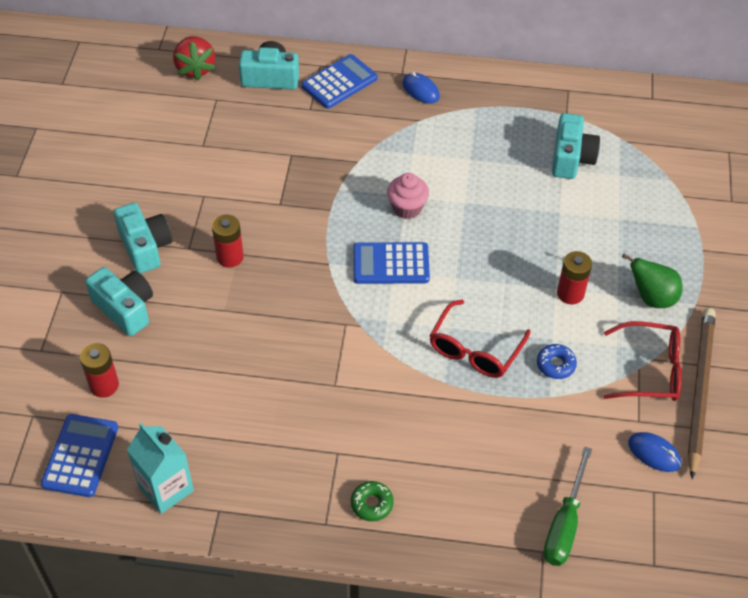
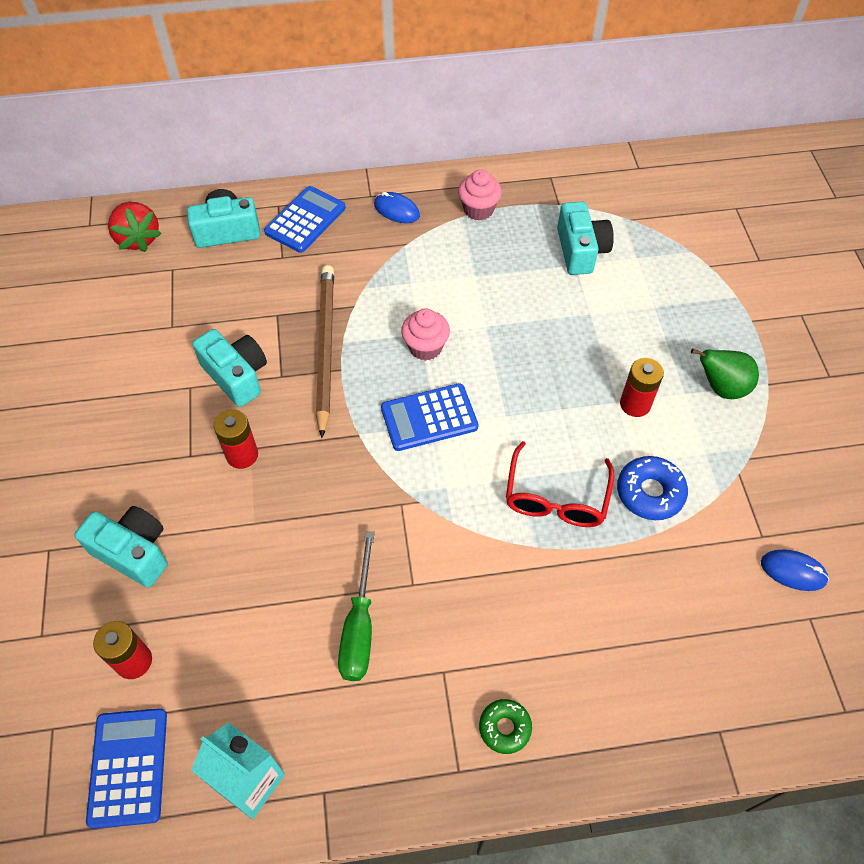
camera: 15 degrees left, 5 degrees up
turquoise camera [114,203,172,273] -> turquoise camera moved to [192,329,267,407]
blue donut [537,344,577,379] -> blue donut [617,456,688,520], size x1.51
green screwdriver [543,447,592,566] -> green screwdriver moved to [338,531,375,681]
red glasses [603,321,682,401] -> none
brown pencil [688,308,716,479] -> brown pencil moved to [316,265,334,438]
none -> pink cupcake [458,169,502,221]

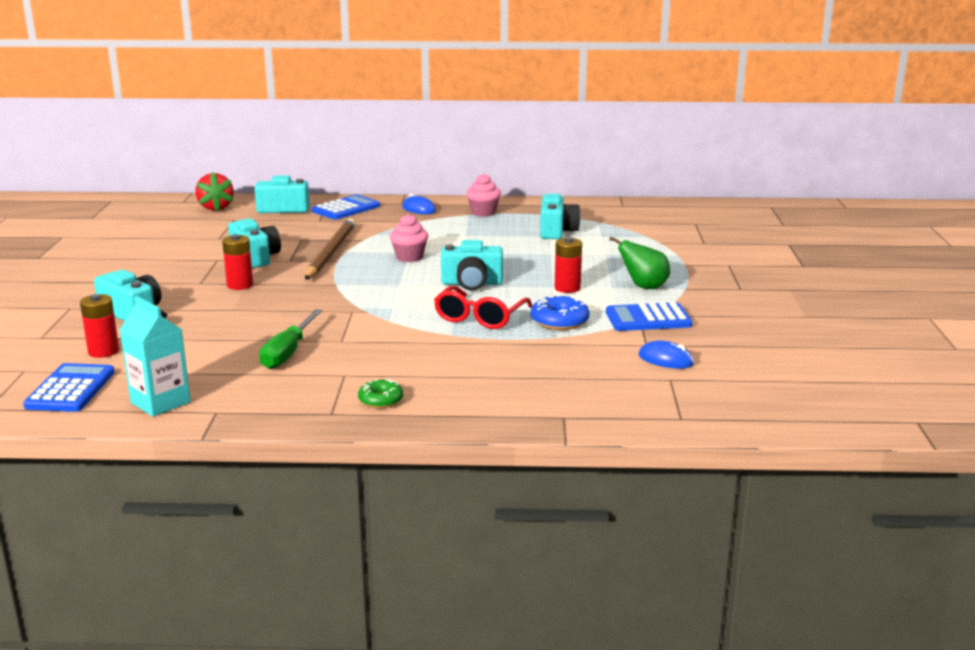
camera: 10 degrees right, 35 degrees down
blue calculator [381,383,478,451] -> blue calculator moved to [606,302,693,331]
none -> turquoise camera [441,240,503,291]

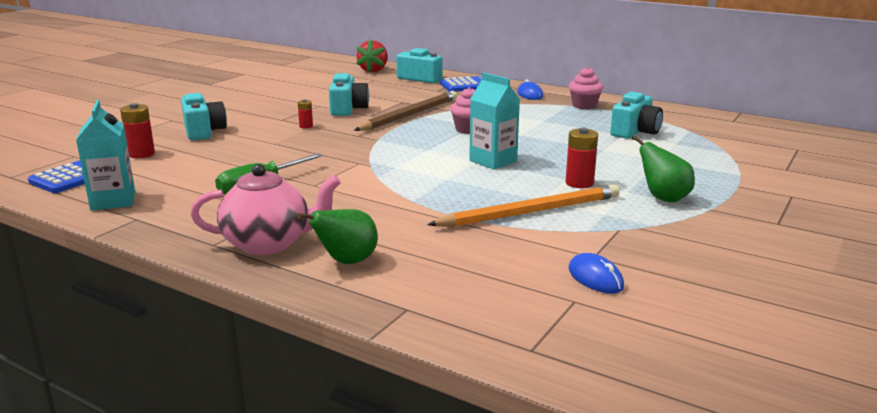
camera: 30 degrees right, 0 degrees up
red battery [222,234,253,290] -> red battery [298,99,313,129], size x0.59
green donut [358,379,403,408] -> pink teapot [190,164,341,255]
red glasses [434,286,532,329] -> none
turquoise camera [441,240,503,291] -> turquoise carton [469,73,520,170]
blue donut [531,295,589,330] -> orange pencil [427,184,620,227]
blue calculator [606,302,693,331] -> none
none -> green pear [297,209,378,264]

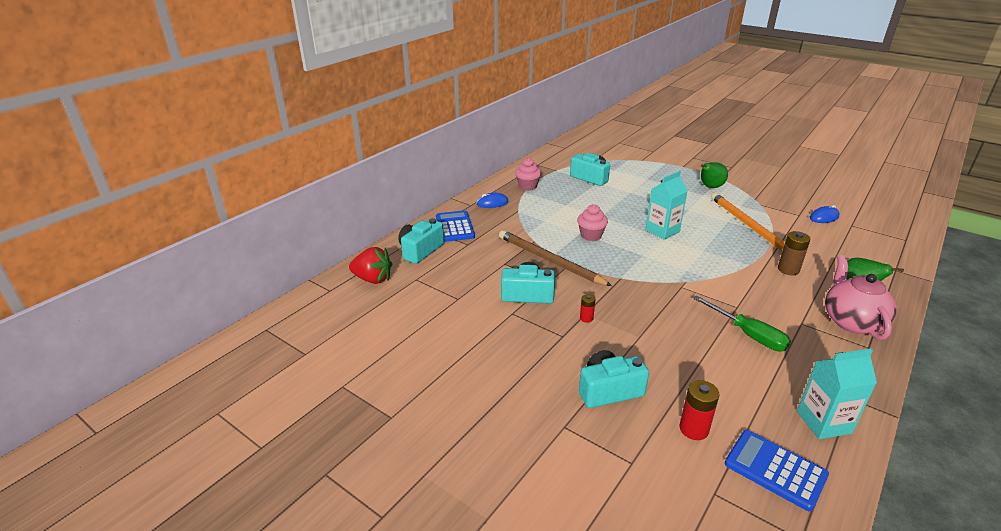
camera: 85 degrees left, 10 degrees up
red battery [566,128,598,188] -> none
none -> brown battery [778,231,811,275]

